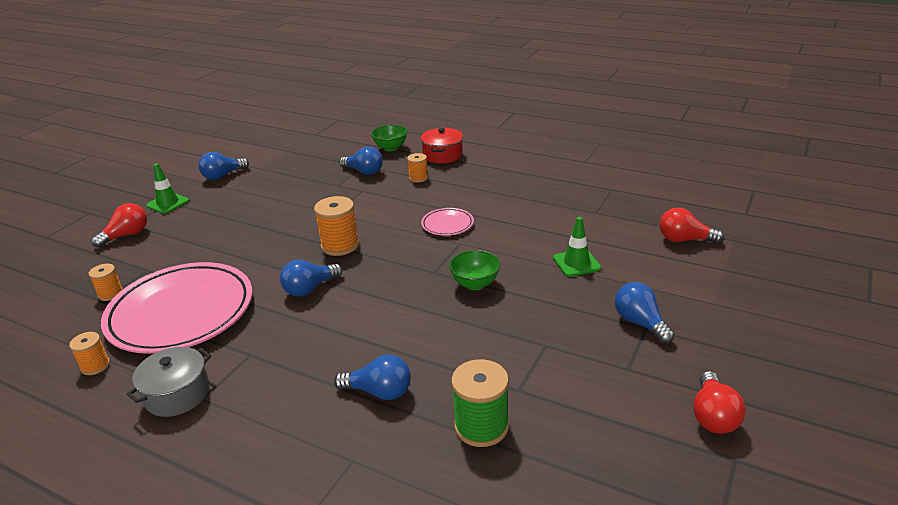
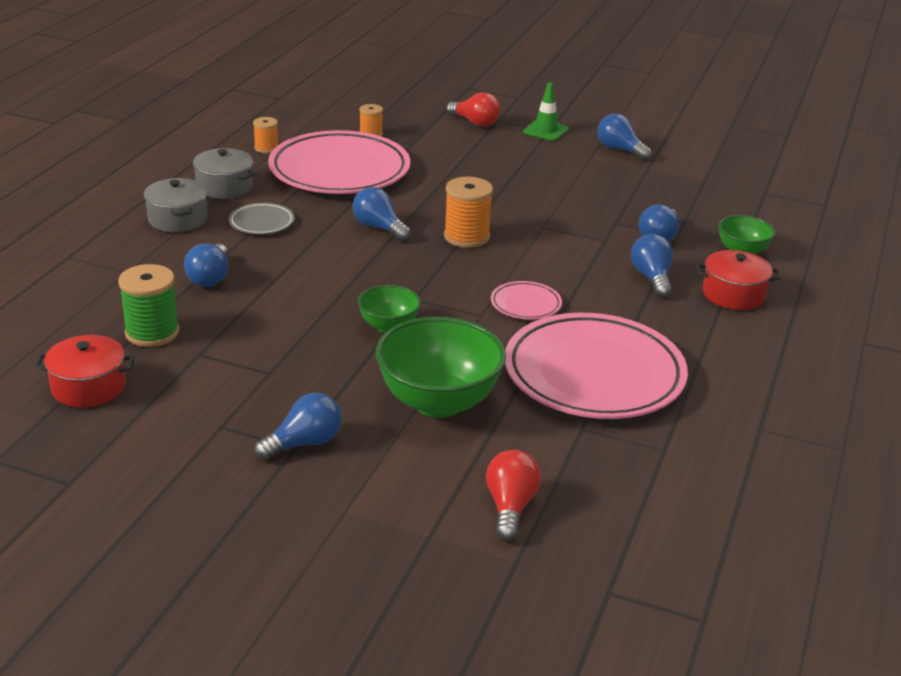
camera: 80 degrees right, 0 degrees up
orange spool [407,153,428,183] -> blue light bulb [631,234,673,297]
green traffic cone [553,217,601,277] -> green bowl [376,317,506,418]
red light bulb [693,371,746,434] -> none
none -> red pot [35,335,135,408]
none -> grey pot [144,178,208,232]
none -> grey plate [229,203,295,234]
none -> pink plate [505,313,688,419]

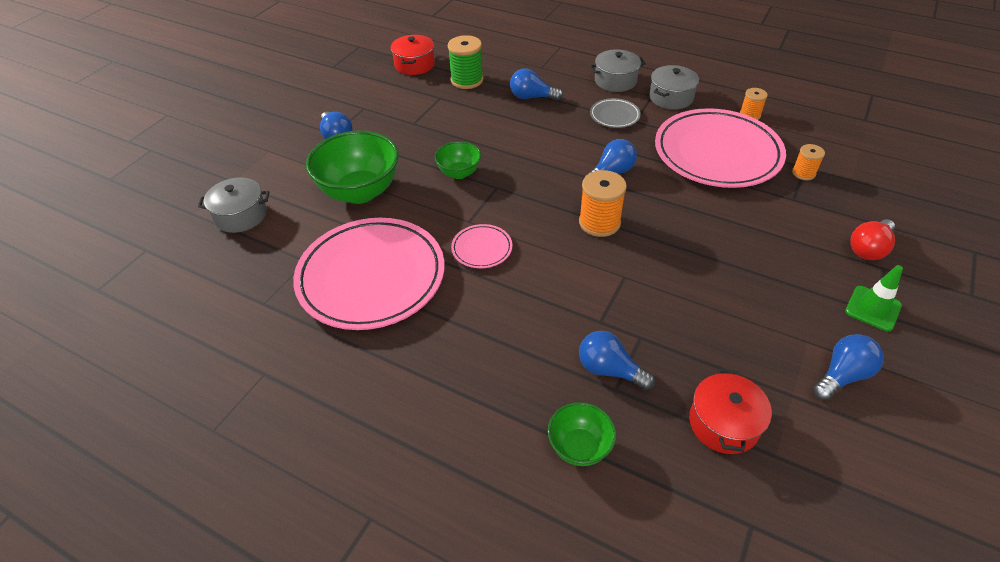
camera: 100 degrees right, 15 degrees up
red light bulb [486,450,541,541] -> grey pot [198,177,269,233]
blue light bulb [631,234,673,297] -> none
red pot [696,250,780,310] -> red pot moved to [689,369,772,454]

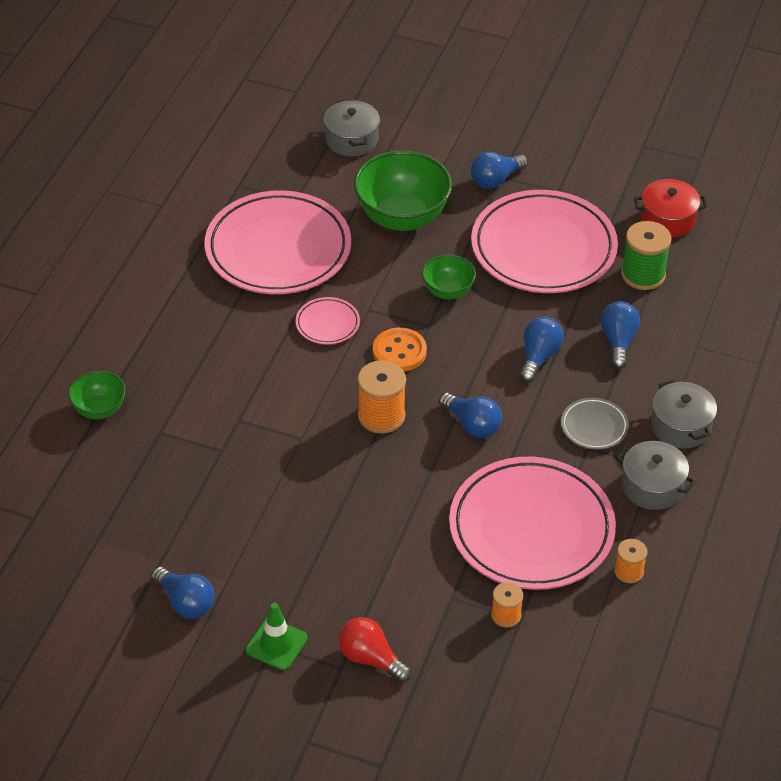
camera: 80 degrees right, 0 degrees up
blue light bulb [579,331,655,390] -> blue light bulb moved to [520,317,564,383]
red pot [689,369,772,454] -> none
none -> orange button [373,328,427,372]
none -> pink plate [471,190,618,293]

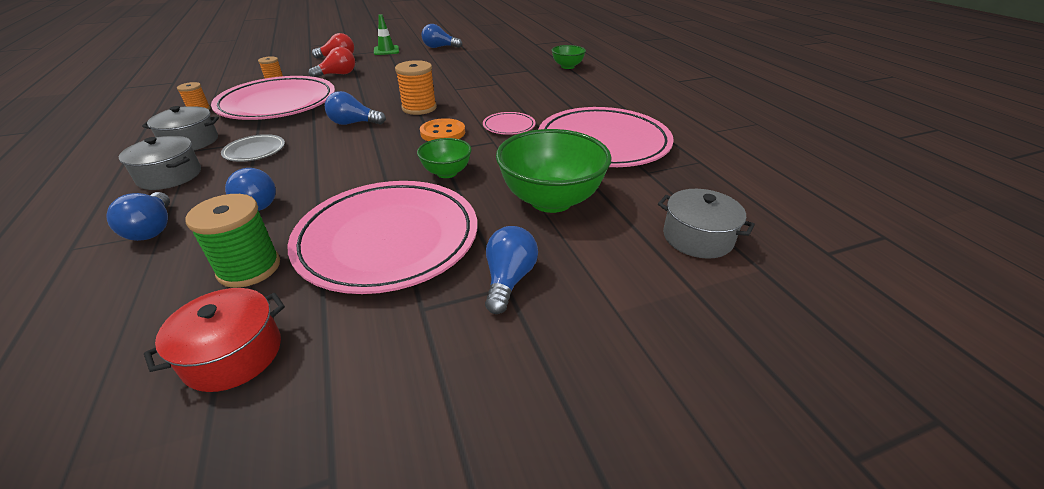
camera: 140 degrees right, 10 degrees down
blue light bulb [520,317,564,383] -> blue light bulb moved to [107,192,170,241]
none -> red light bulb [308,47,355,77]

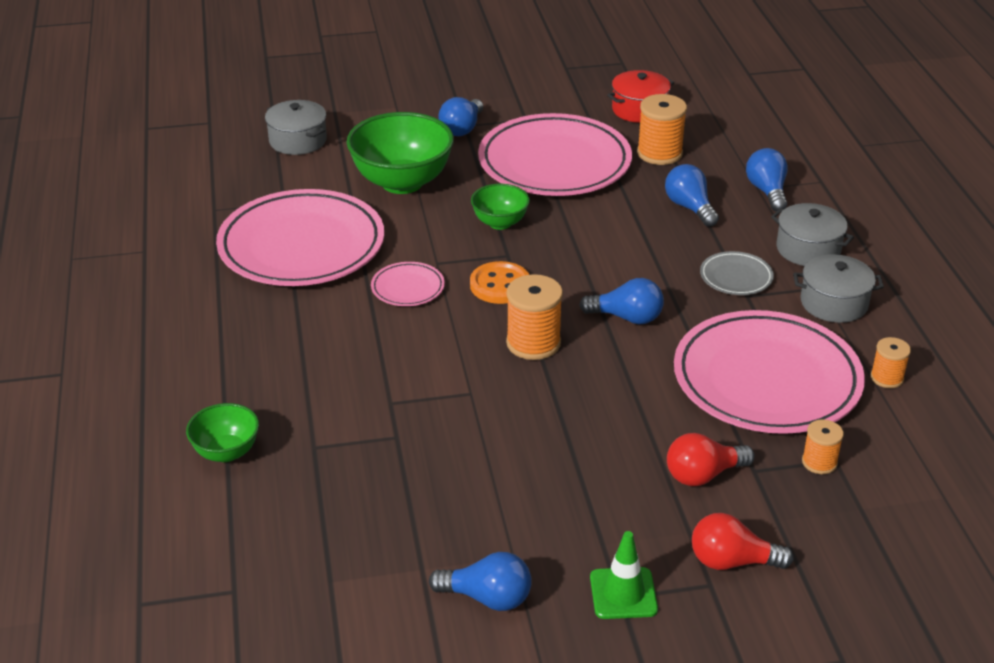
camera: 170 degrees left, 0 degrees up
green spool [185,194,280,288] -> orange spool [637,94,687,165]

